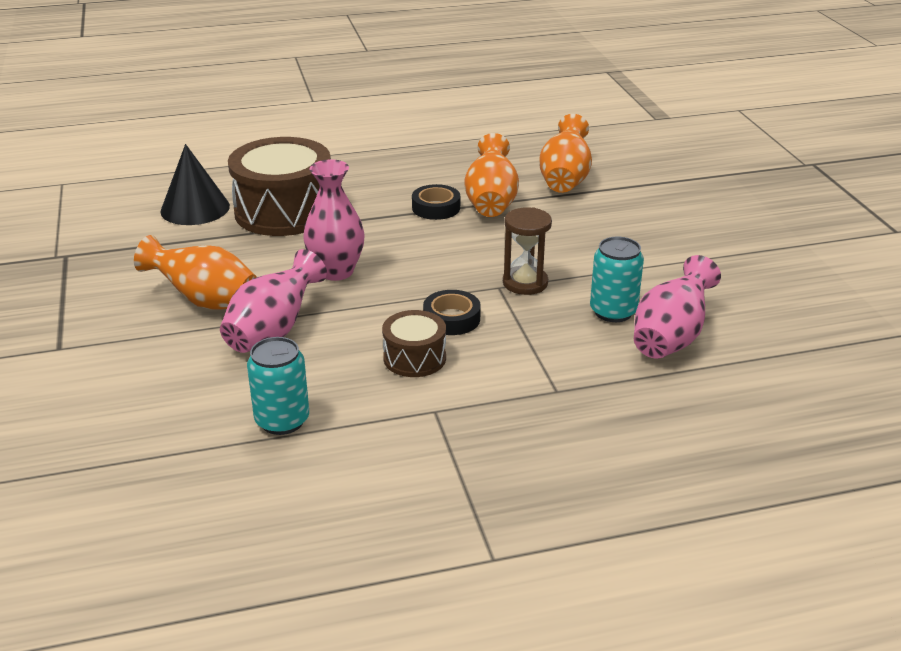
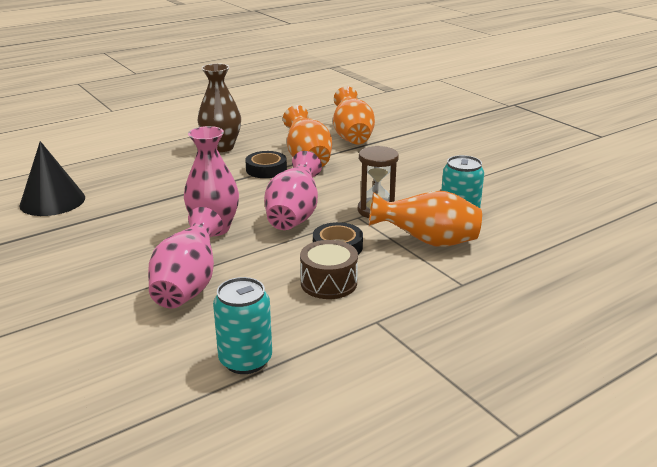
camera: 20 degrees left, 5 degrees down
orange vase [134,235,257,310] -> orange vase moved to [369,191,482,247]
brown drum [228,137,331,236] -> none
pink vase [634,255,721,359] -> pink vase moved to [264,151,322,230]
none -> brown vase [198,63,241,152]

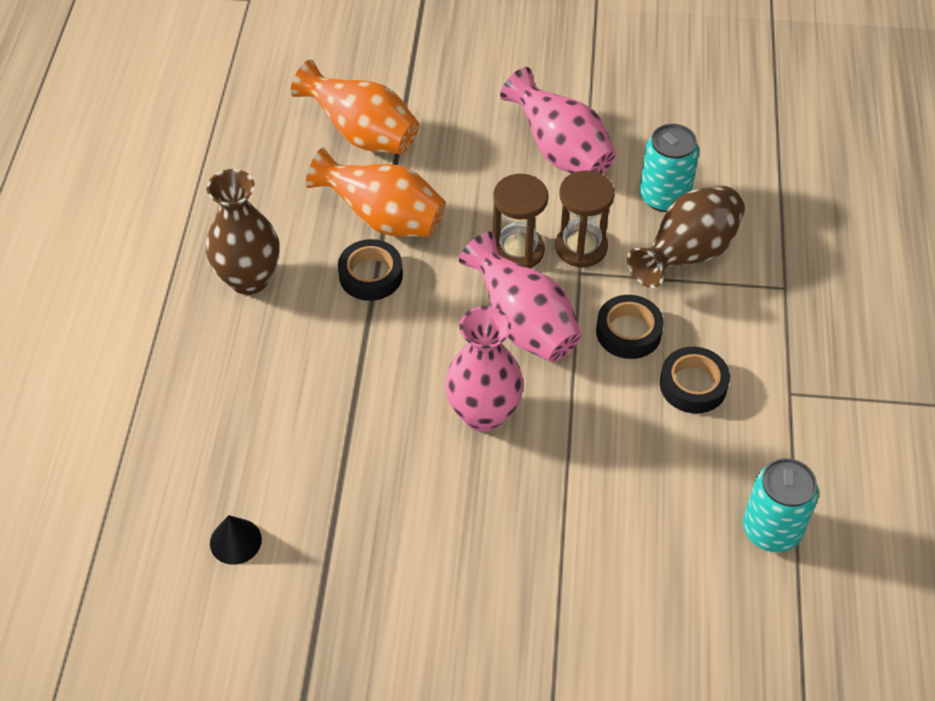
camera: 50 degrees left, 25 degrees up
black cone [19,141,85,216] -> black cone [210,515,262,565], size x0.51
pink vase [148,207,223,308] -> pink vase moved to [500,67,616,174]
brown drum [300,240,358,299] -> black tape [660,347,730,413]
orange vase [369,191,482,247] -> brown vase [627,186,745,288]
none -> brown hourglass [493,174,548,269]

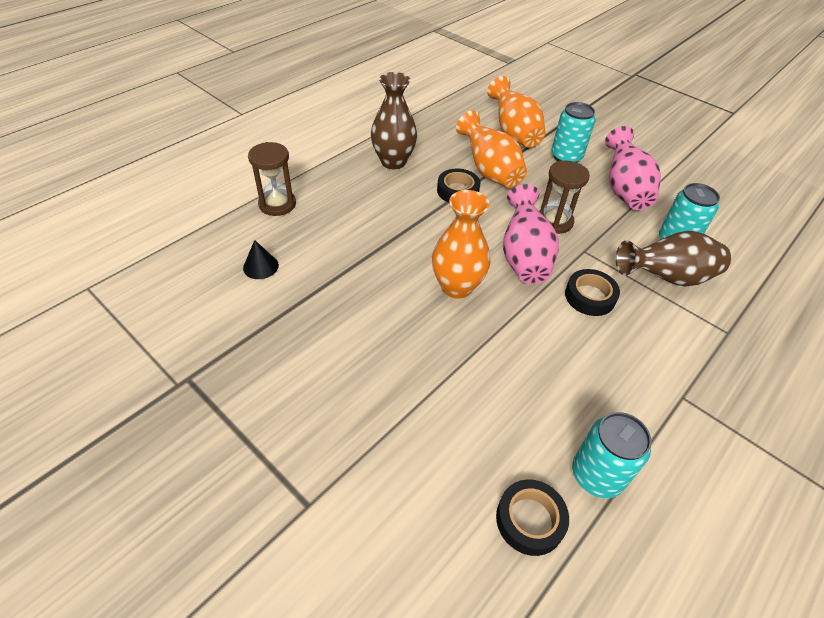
camera: 35 degrees right, 5 degrees down
pink vase [445,306,524,432] -> orange vase [432,190,490,299]
brown hourglass [555,170,615,267] -> brown hourglass moved to [248,142,296,216]
black tape [660,347,730,413] -> black tape moved to [496,479,569,556]
none -> turquoise can [551,102,595,162]

